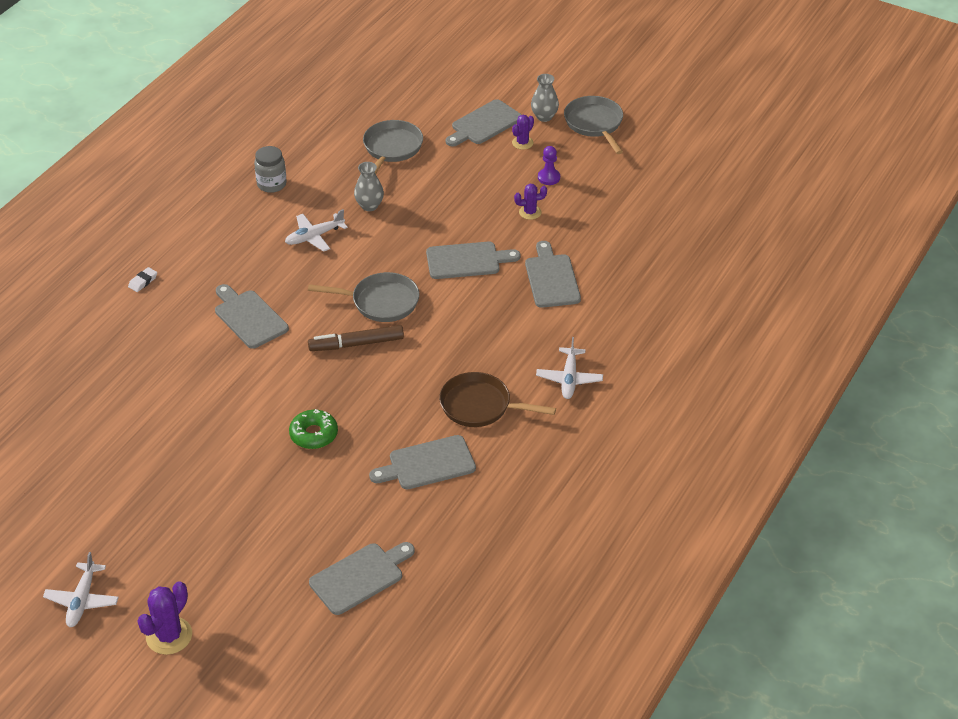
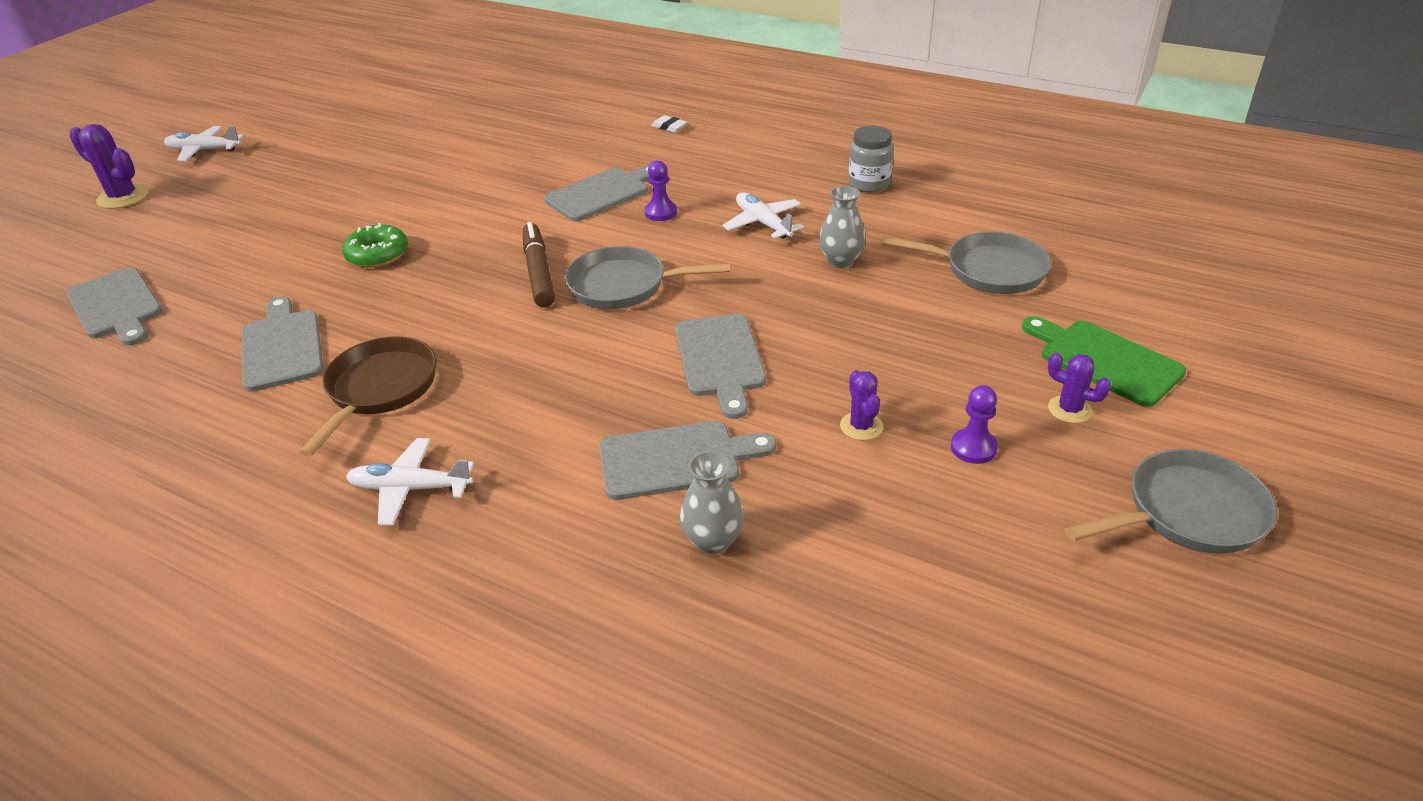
camera: 90 degrees right, 5 degrees down
grey pan [308,272,419,322] -> grey pan turned 90 degrees clockwise [565,246,731,309]
grey cutting board [446,99,521,147] -> green cutting board [1022,316,1186,407]
grey vase [531,74,559,122] -> grey vase moved to [680,451,744,554]
none -> purple pawn [644,160,677,221]

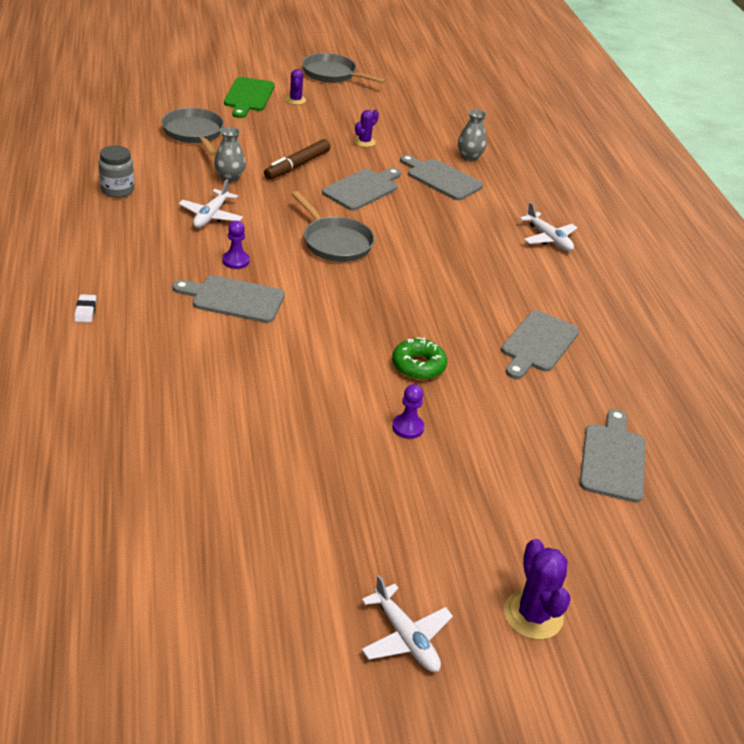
camera: 135 degrees left, 0 degrees up
brown pan [299,336,436,457] -> none
brown marker [523,222,555,307] -> brown marker moved to [264,139,331,180]
purple pawn [951,385,998,464] -> purple pawn moved to [392,384,425,439]

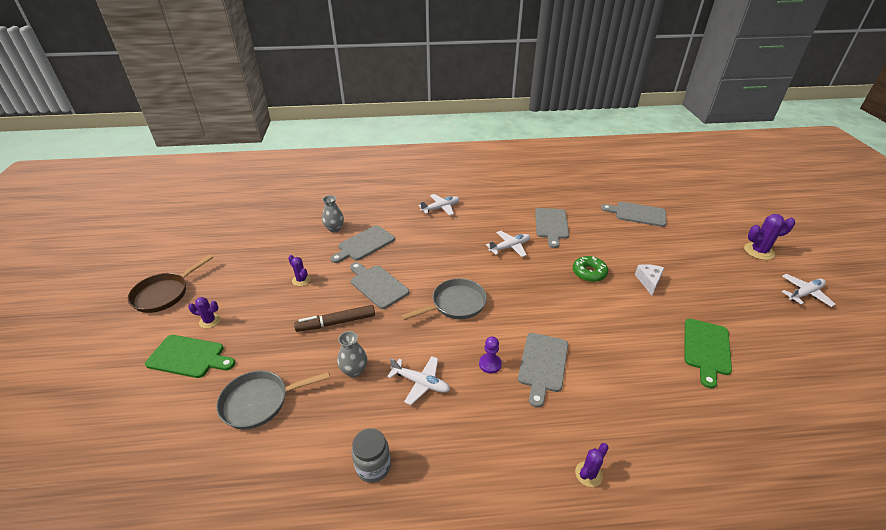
camera: 80 degrees left, 0 degrees up
white eraser [74,294,97,322] -> purple cactus [575,443,609,487]
brown marker [264,139,331,180] -> brown marker turned 120 degrees clockwise [294,305,375,332]
grey pan [302,53,386,83] -> brown pan [128,255,214,313]
purple pawn [392,384,425,439] -> white cheese [635,264,664,295]
grey cutting board [501,310,579,379] -> grey cutting board turned 60 degrees clockwise [535,208,569,248]
none -> white plane [486,231,530,257]
none -> green cutting board [685,319,732,389]

